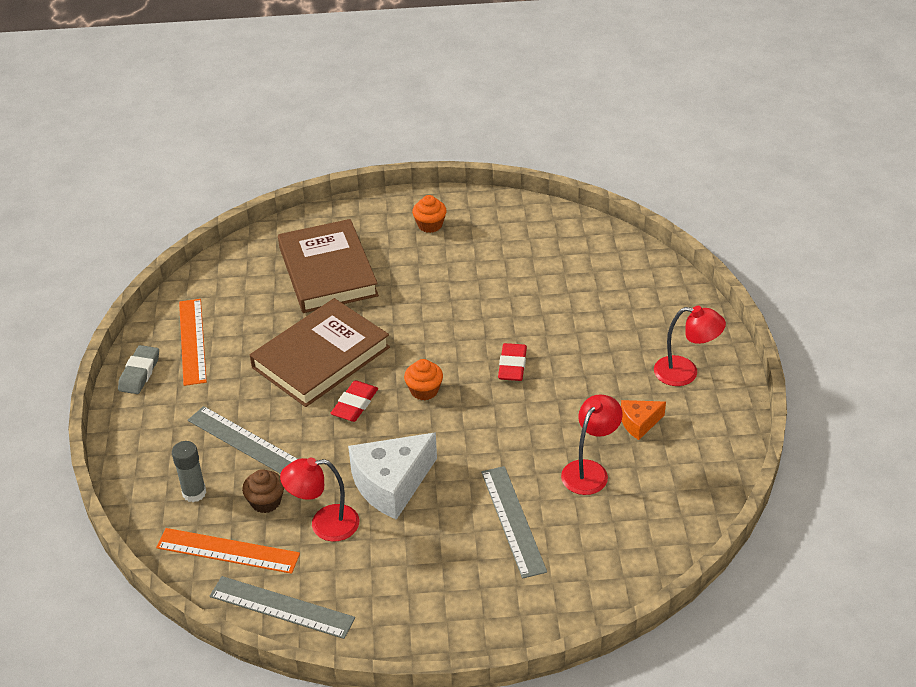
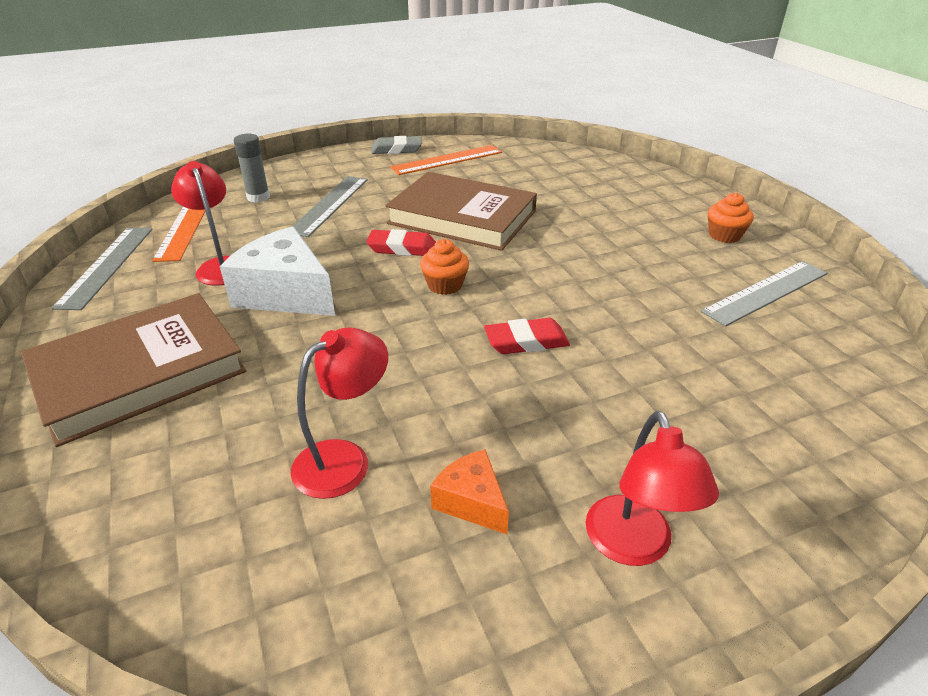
camera: 70 degrees right, 5 degrees down
brown cupcake [242,469,284,513] -> none
brown book [278,219,379,313] -> brown book moved to [21,293,246,447]
grey ruler [481,466,547,579] -> grey ruler moved to [701,261,827,327]
red lamp [561,394,623,495] -> red lamp turned 60 degrees counterclockwise [291,327,388,499]

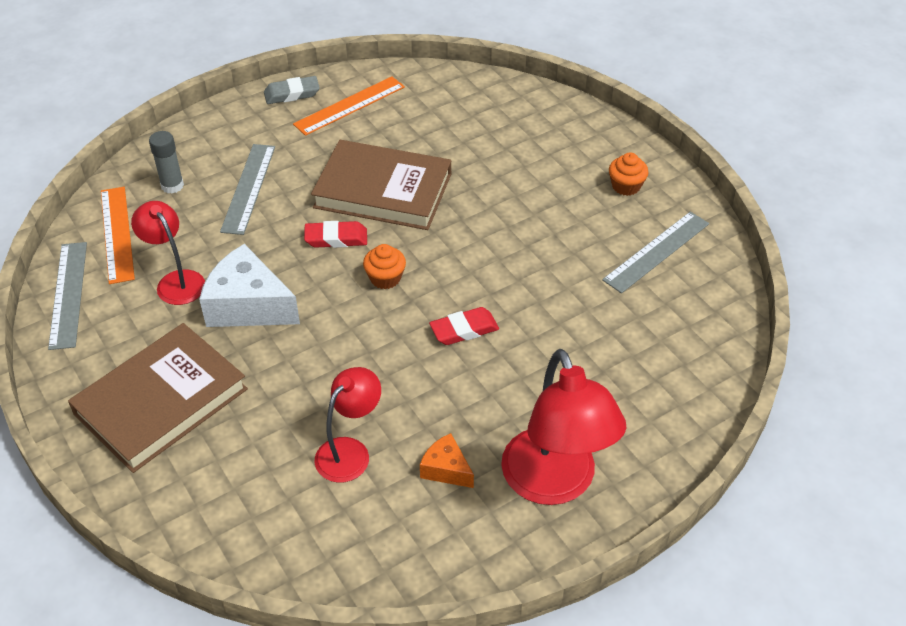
camera: 10 degrees left, 10 degrees up
red lamp [586,411,719,566] -> red lamp [501,349,626,505], size x1.70

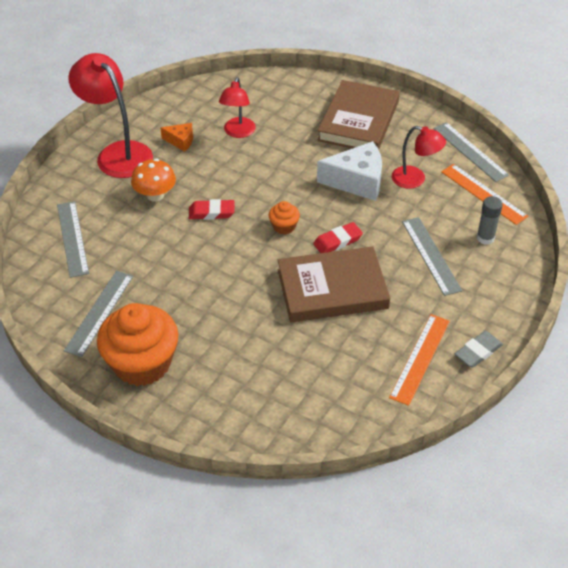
camera: 155 degrees right, 0 degrees up
red eraser [429,307,499,345] -> red eraser turned 45 degrees clockwise [189,199,235,220]
orange cupcake [609,153,649,196] -> orange cupcake [97,303,178,386], size x2.26
none -> grey ruler [57,201,89,278]
none -> orange mushroom [131,159,176,202]

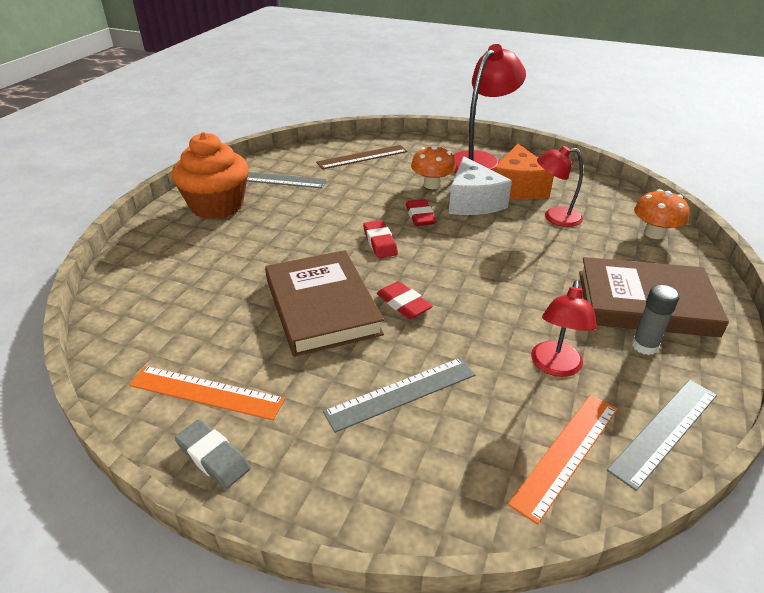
camera: 80 degrees right, 10 degrees down
grey ruler [57,201,89,278] -> brown ruler [316,145,408,169]
orange cheese [160,123,193,152] -> orange cheese [493,144,554,199], size x1.92
orange cupcake [268,201,300,235] -> none
white cheese [317,141,382,201] -> white cheese moved to [449,156,512,215]
grey glue stick [477,196,503,245] -> grey glue stick moved to [632,284,680,355]
none -> red eraser [363,220,398,258]
none -> orange mushroom [634,189,689,239]

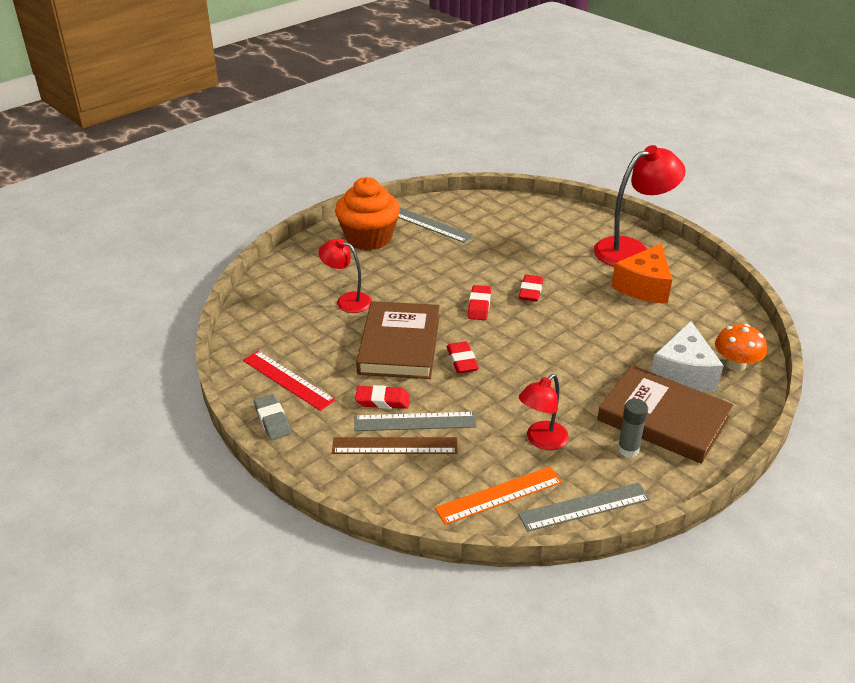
camera: 25 degrees right, 0 degrees up
orange ruler [129,366,285,420] -> red ruler [243,351,335,411]
brown ruler [316,145,408,169] -> brown ruler moved to [332,437,458,454]
orange mushroom [411,145,456,189] -> none
white cheese [449,156,512,215] -> white cheese moved to [651,321,724,392]
red lamp [537,146,583,227] -> red lamp moved to [319,238,372,313]
none -> red eraser [355,385,410,409]

